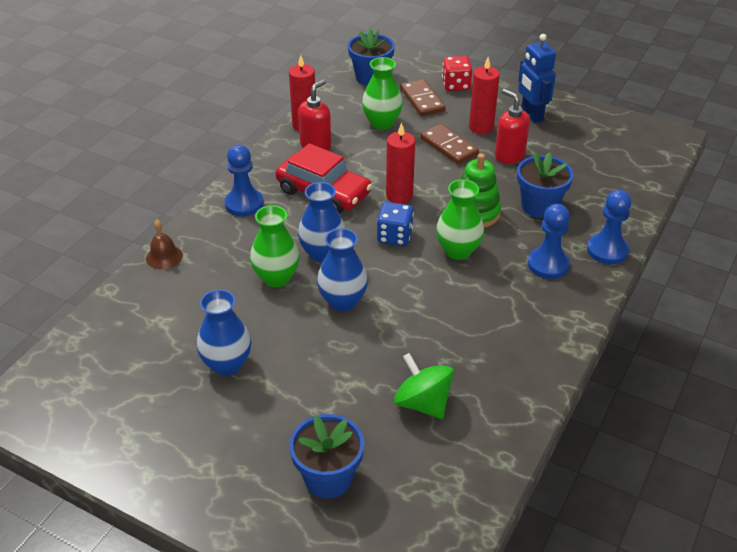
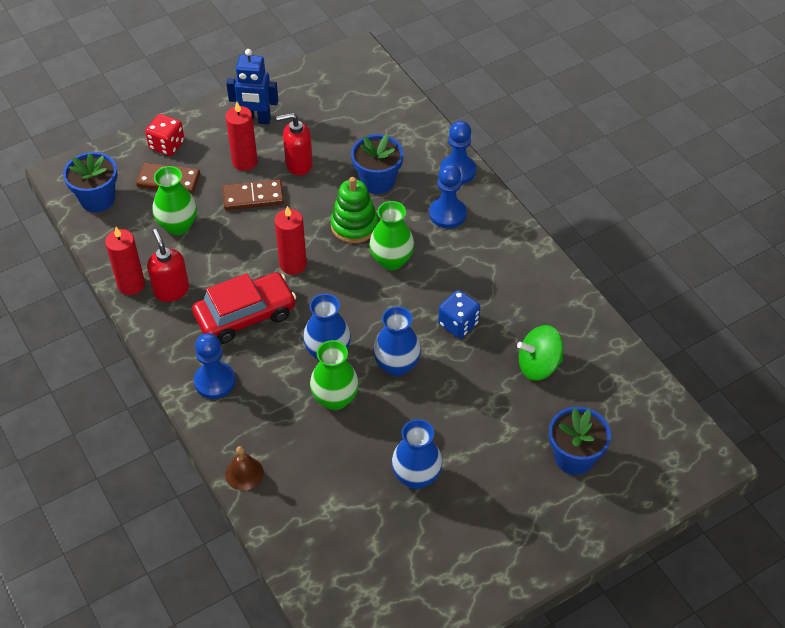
camera: 60 degrees left, 10 degrees up
blue dice [377,202,414,246] -> blue dice moved to [438,290,480,338]

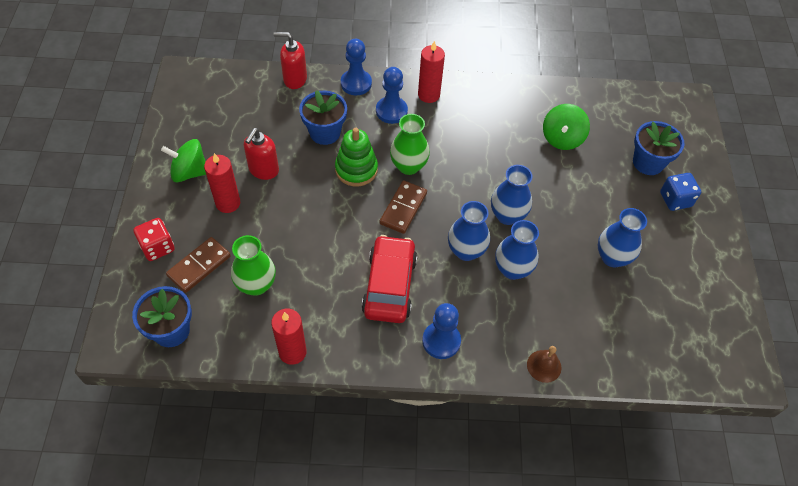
camera: 60 degrees left, 5 degrees up
red soap dispenser [147,229,189,302] -> red soap dispenser moved to [274,32,307,89]
brown domino [222,179,284,210] -> brown domino moved to [380,181,427,234]
blue robot [226,49,279,124] -> green spinning top [161,139,206,182]
red candle [275,206,307,275] -> red candle moved to [418,41,445,103]
green vase [310,340,359,410] -> blue vase [495,220,539,280]
blue dice [438,290,480,338] -> blue dice moved to [660,173,701,211]

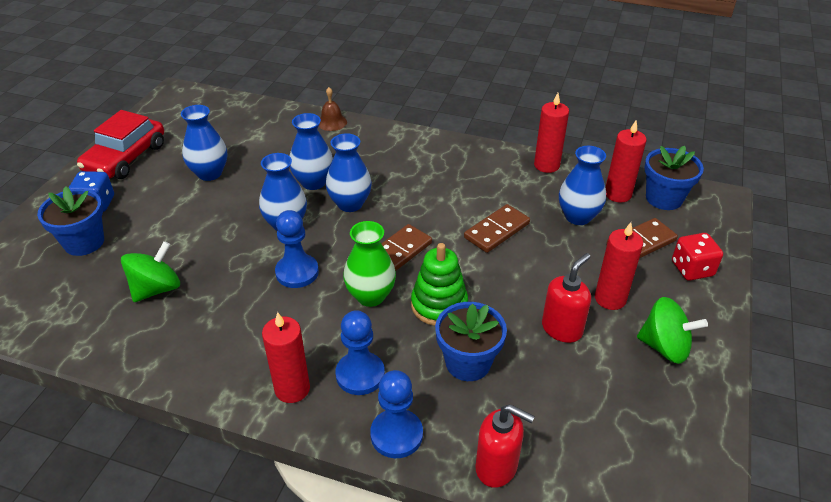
camera: 160 degrees left, 15 degrees down
green vase [231,235,276,296] -> blue vase [559,146,606,225]
red car [362,235,417,323] -> red car moved to [77,110,164,179]
blue pawn [422,303,461,359] -> blue pawn moved to [275,210,319,288]
none -> brown domino [464,204,530,253]
none -> red candle [605,121,647,203]

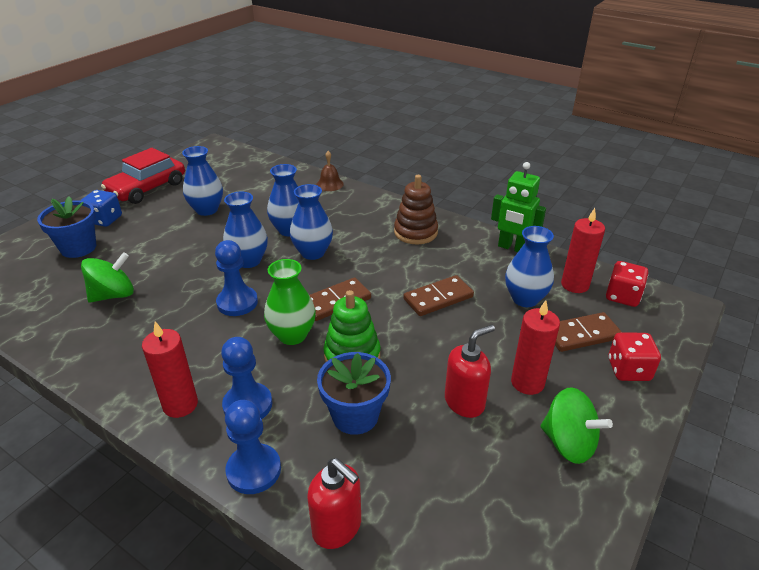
camera: 15 degrees right, 5 degrees down
red candle [534,93,569,173] -> green robot [491,162,546,252]
blue flower pot [644,146,704,210] -> red dice [606,261,648,307]
none -> brown stacking toy [394,175,438,244]

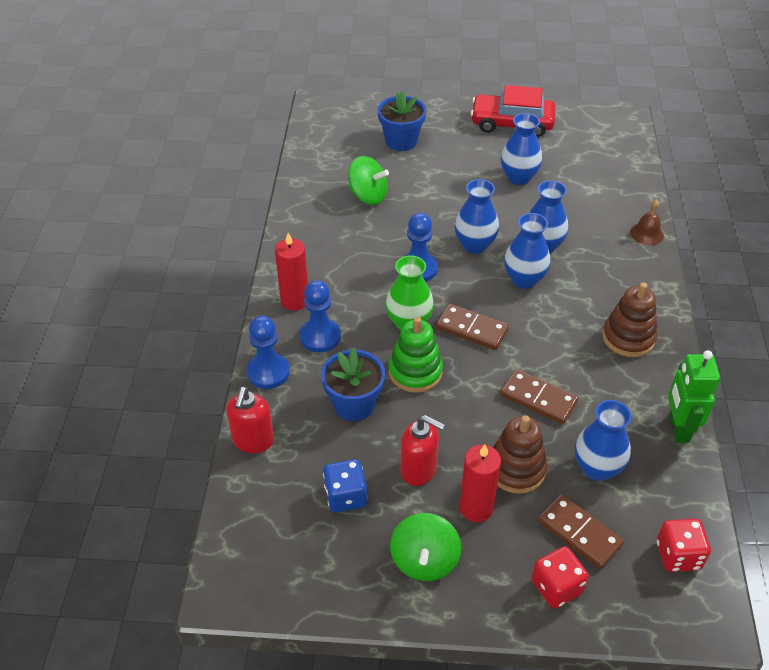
camera: 60 degrees right, 10 degrees up
blue dice [80,190,122,227] -> blue dice moved to [323,459,367,513]
red candle [561,208,605,293] -> none
none -> brown stacking toy [493,415,547,494]

